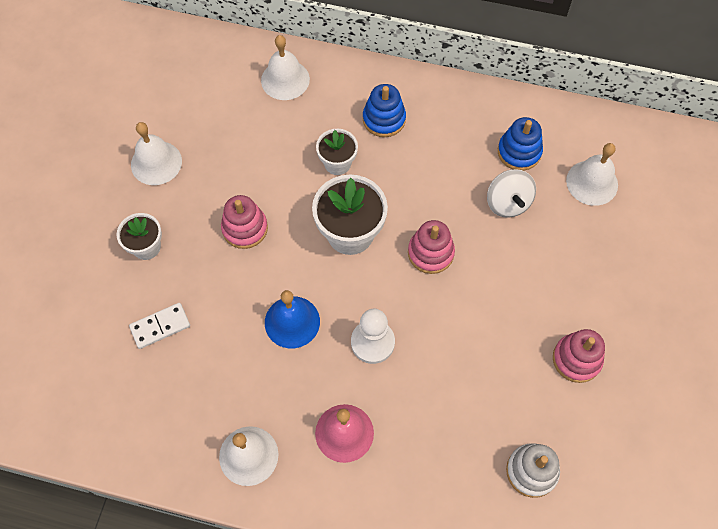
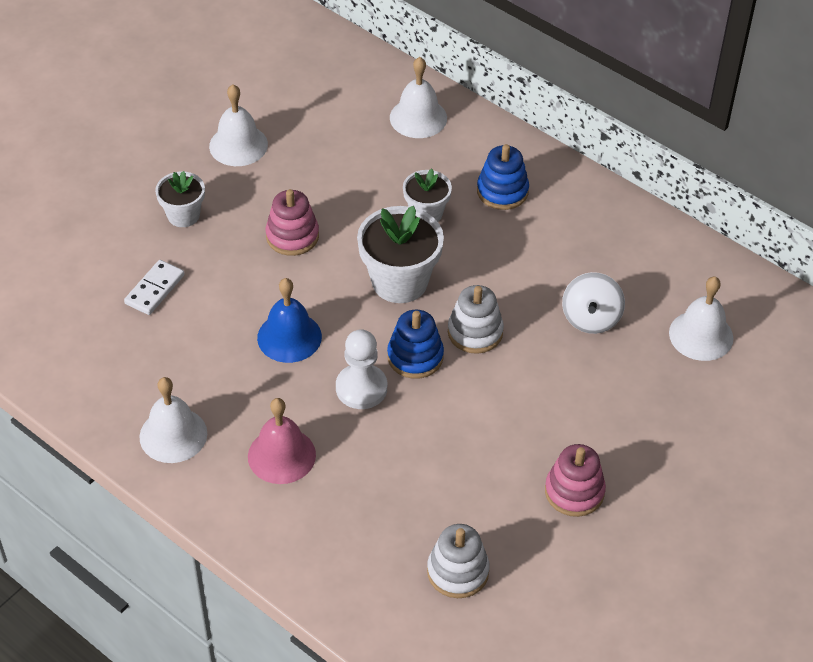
camera: 25 degrees right, 15 degrees down
white domino [129,303,190,349] -> white domino turned 60 degrees counterclockwise [124,260,185,315]
pink stacking toy [408,220,455,274] -> white stacking toy [448,285,504,354]
blue stacking toy [498,117,543,171] -> blue stacking toy moved to [387,309,444,379]

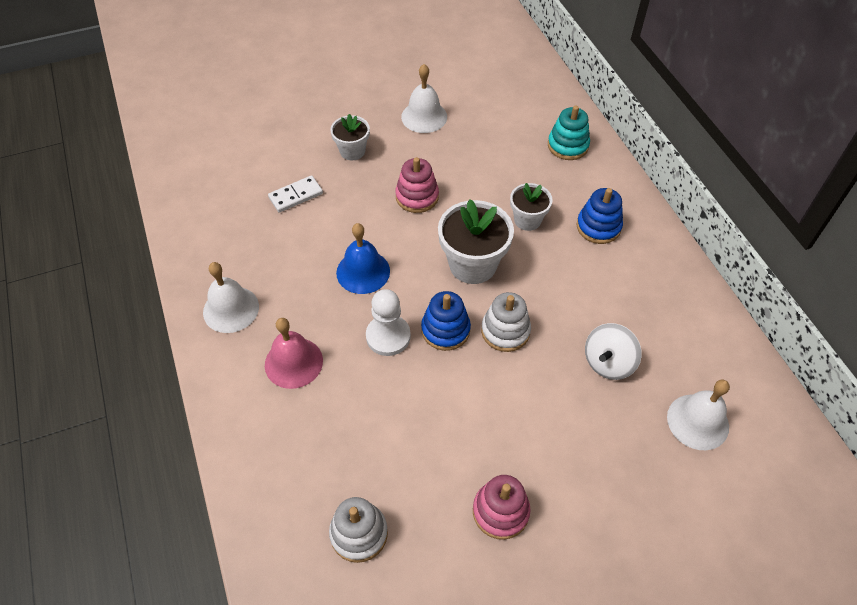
camera: 30 degrees right, 5 degrees up
white bell [390,57,447,138] -> turquoise stacking toy [548,105,590,160]

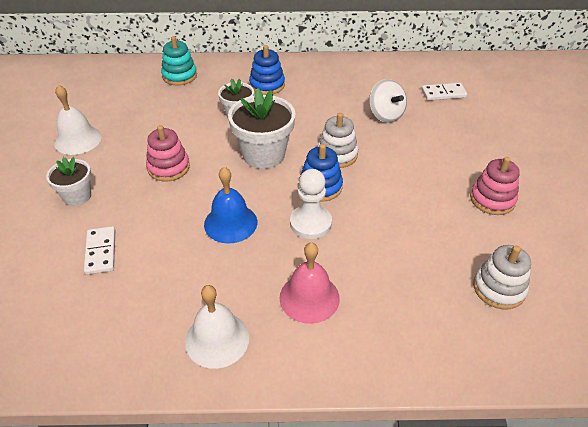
camera: 70 degrees left, 10 degrees down
white bell [667,379,730,450] -> white domino [421,83,467,101]

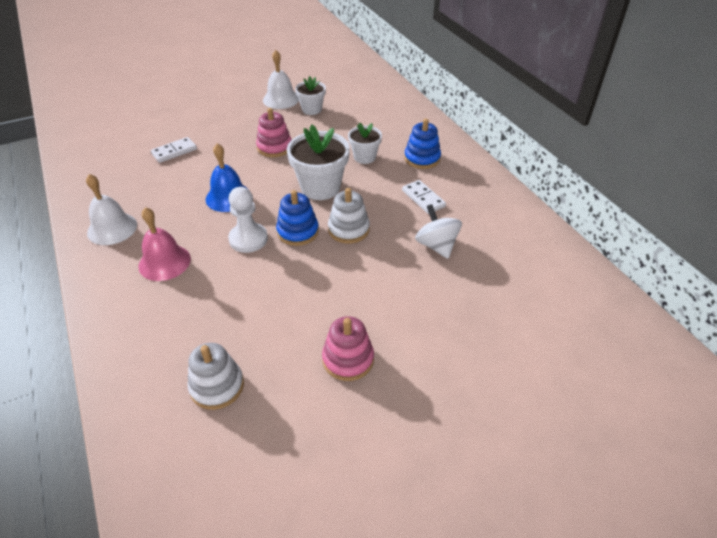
camera: 65 degrees right, 0 degrees up
white flower pot [46,157,91,206] -> white flower pot moved to [295,76,326,115]
turquoise stacking toy [161,36,197,86] -> none
white spinning top [369,79,407,123] -> white spinning top turned 120 degrees clockwise [415,204,462,259]
white domino [421,83,467,101] -> white domino moved to [402,180,446,214]

